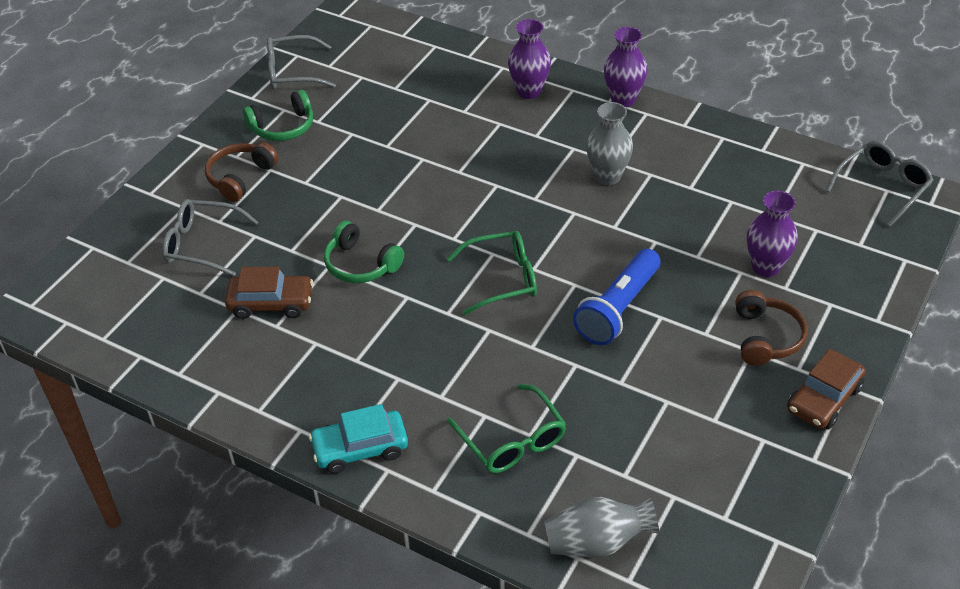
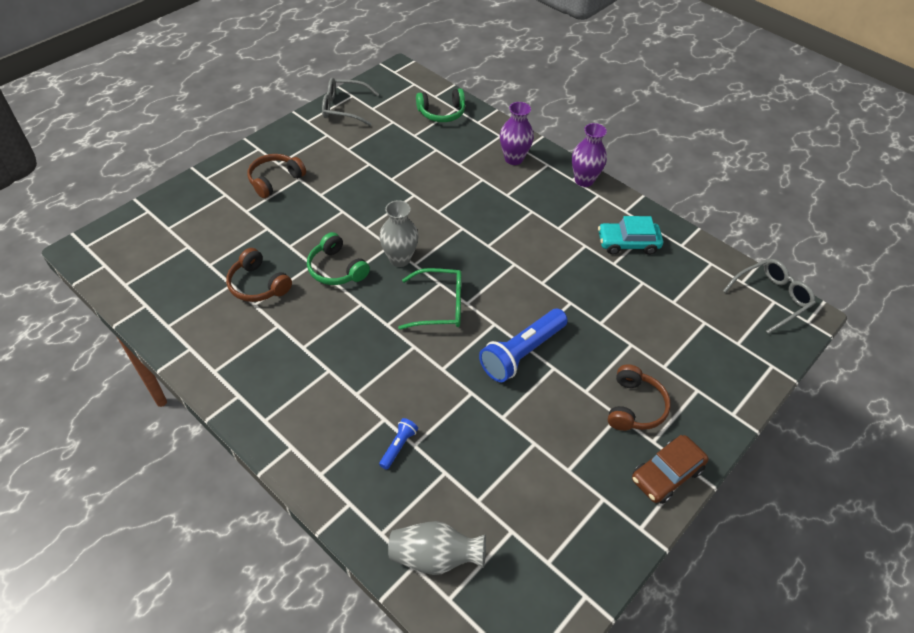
camera: 10 degrees right, 5 degrees up
grey glasses [162,199,258,276] -> none
brown car [225,266,313,319] -> brown headphones [226,248,292,302]
green headphones [243,90,313,141] -> green headphones moved to [416,88,465,122]
turquoise car [309,404,408,474] -> turquoise car moved to [598,216,663,255]
green glasses [447,384,566,473] -> blue flashlight [379,418,418,470]
grey vase [587,102,633,185] -> grey vase moved to [379,200,419,267]
purple vase [747,191,798,277] -> none

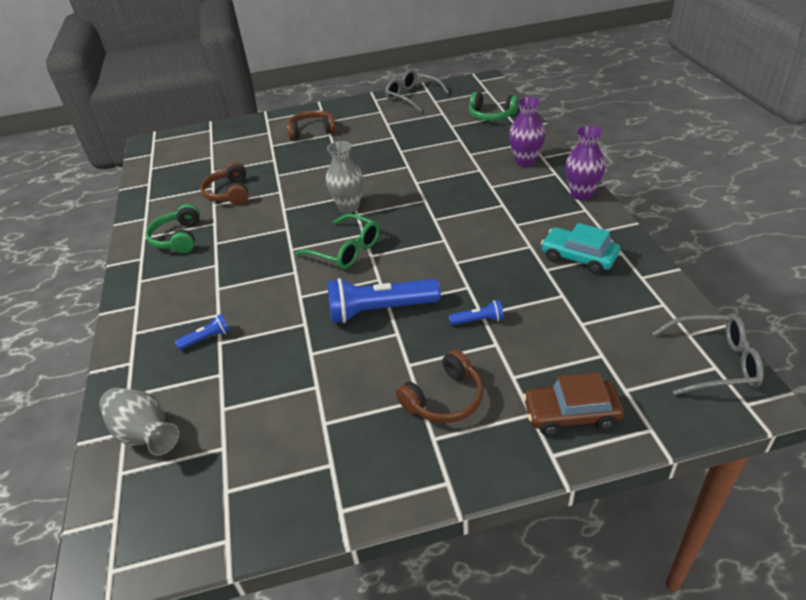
camera: 40 degrees right, 10 degrees down
green headphones [307,232,370,285] -> green headphones moved to [146,204,200,253]
brown car [632,435,709,504] -> brown car moved to [523,372,624,436]
none -> blue flashlight [449,300,504,325]

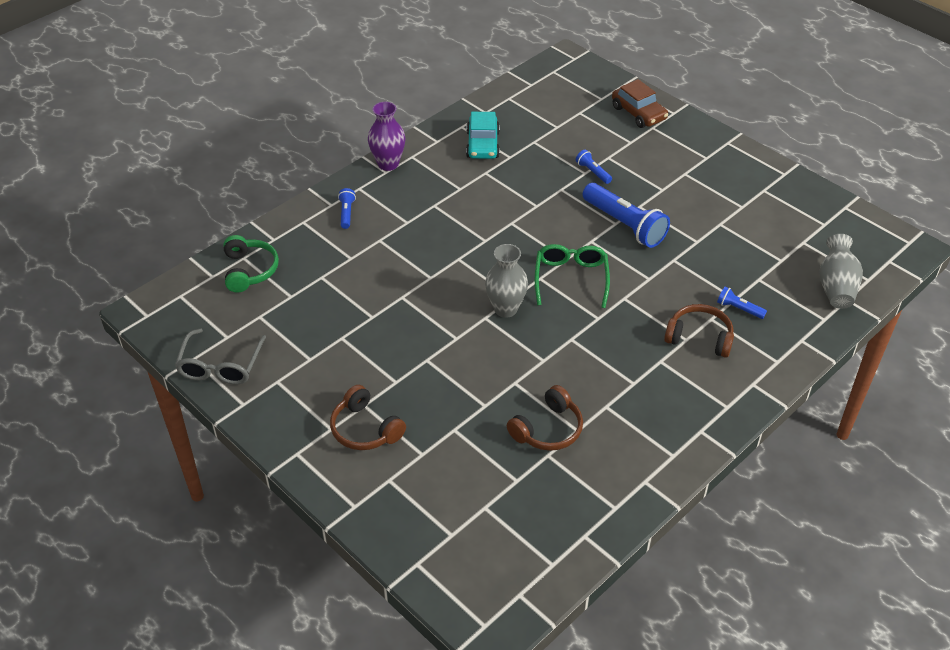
camera: 125 degrees left, 5 degrees up
green headphones [146,204,200,253] -> none
brown headphones [396,350,484,423] -> brown headphones moved to [664,304,734,358]
purple vase [509,97,545,167] -> blue flashlight [338,188,356,229]
grey glasses [652,315,764,395] -> none

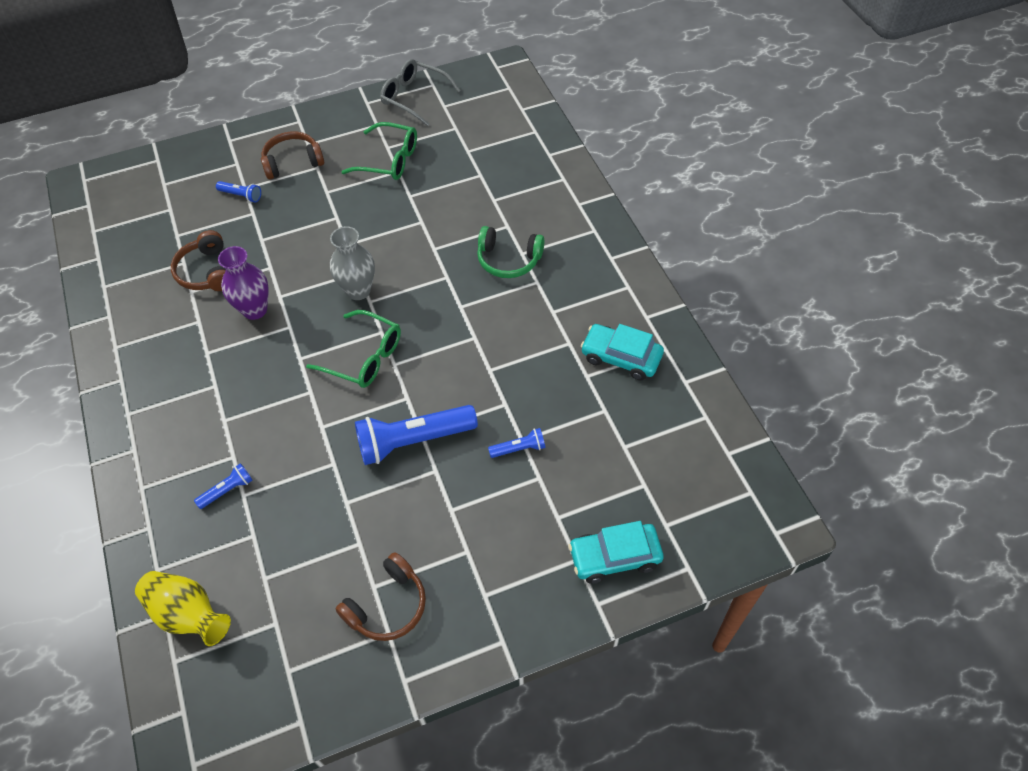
camera: 115 degrees right, 10 degrees up
green headphones [224,235,279,292] -> green headphones moved to [477,226,544,278]
blue flashlight [338,188,356,229] -> blue flashlight moved to [216,181,261,203]
purple vase [368,102,405,171] -> purple vase moved to [218,246,269,320]
brown car [612,79,668,128] -> turquoise car [568,521,664,583]
brown headphones [664,304,734,358] -> brown headphones moved to [336,552,426,641]
grey vase [819,234,863,309] -> yellow vase [135,571,231,646]
none -> green glasses [341,122,417,180]

